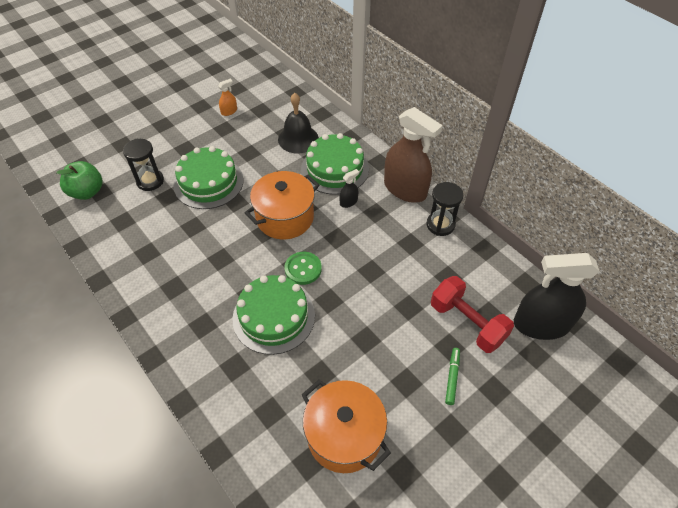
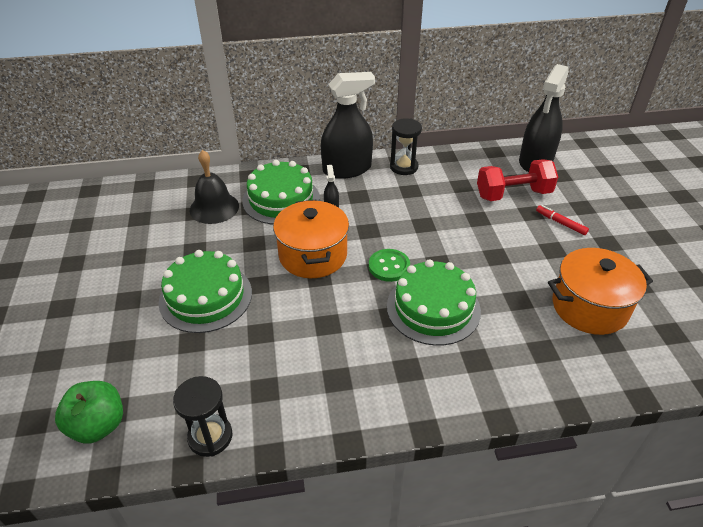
camera: 60 degrees left, 10 degrees down
black hourglass [123,139,164,191] -> black hourglass moved to [173,376,232,457]
orange spray bottle [218,79,237,116] -> none
brown spray bottle [384,107,443,203] -> black spray bottle [321,72,375,179]
green marker [445,348,460,405] -> red marker [536,205,589,235]

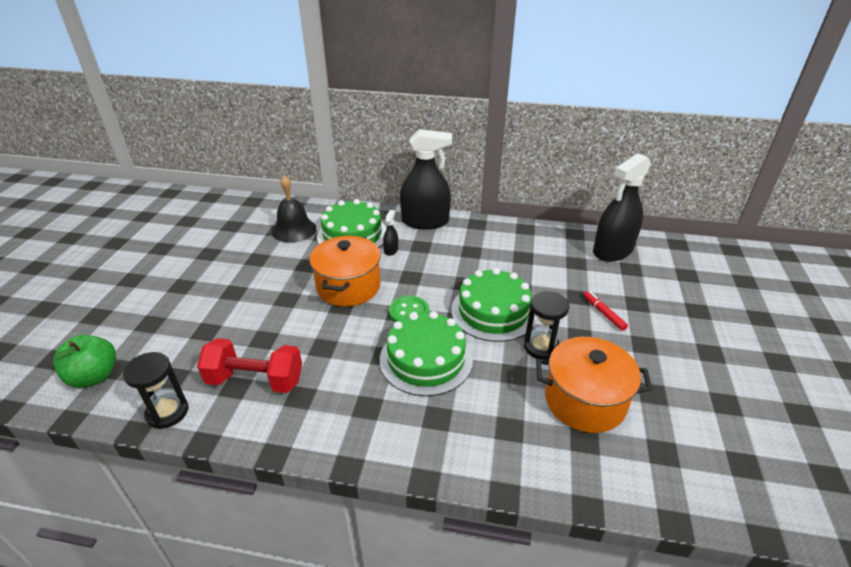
camera: 20 degrees right, 5 degrees down
green cake [159,250,252,333] -> green cake moved to [451,268,536,342]
black hourglass [390,118,422,175] -> black hourglass moved to [524,291,569,360]
red dumbbell [477,159,558,201] -> red dumbbell moved to [197,338,302,393]

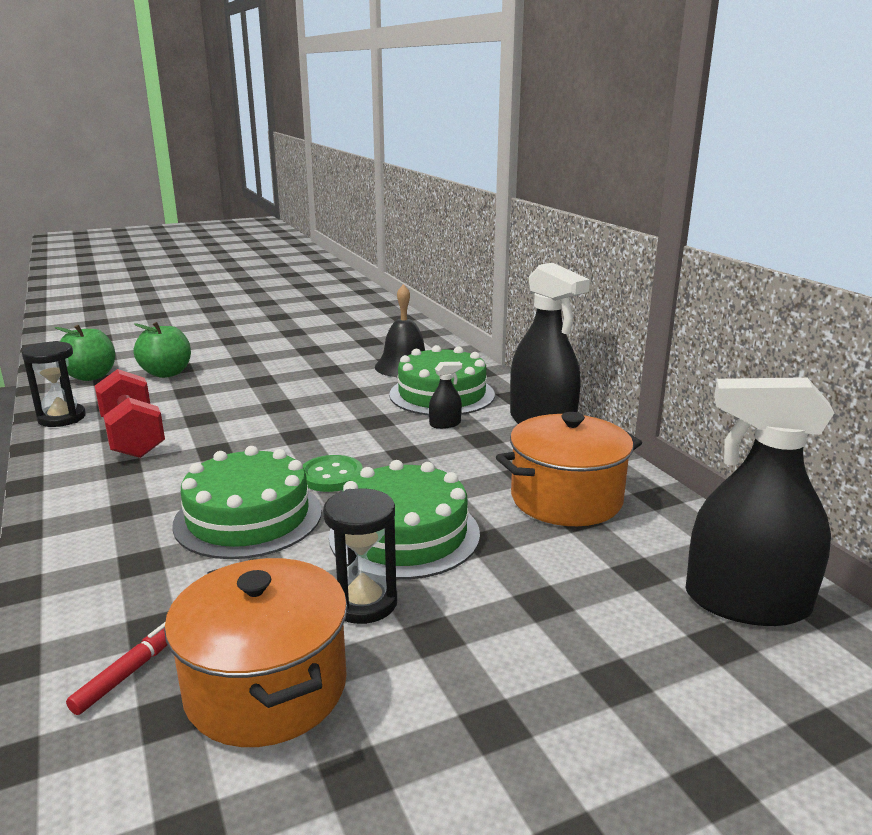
camera: 55 degrees right, 15 degrees down
orange pot [309,235,381,307] -> orange pot moved to [496,412,642,526]
red marker [584,291,628,331] -> red marker moved to [66,622,167,715]
none -> green apple [134,322,191,378]

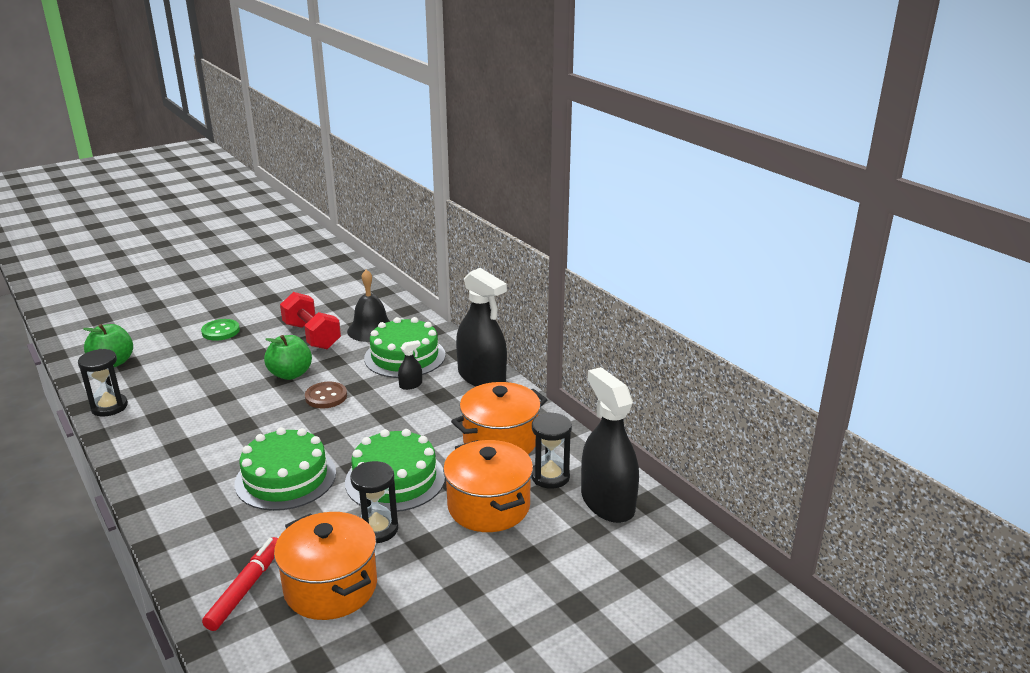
camera: 10 degrees left, 5 degrees up
red marker [66,622,167,715] -> red marker [202,537,278,631], size x1.53
red dumbbell [95,369,165,458] -> red dumbbell moved to [280,292,341,349]
green apple [134,322,191,378] -> green apple moved to [264,335,312,380]
green button [303,455,363,492] -> green button moved to [201,319,240,341]
black spray bottle [685,377,834,626] -> black spray bottle turned 60 degrees clockwise [581,367,639,523]
none -> brown button [305,382,347,408]
none -> orange pot [443,440,533,532]
none -> black hourglass [531,412,572,489]

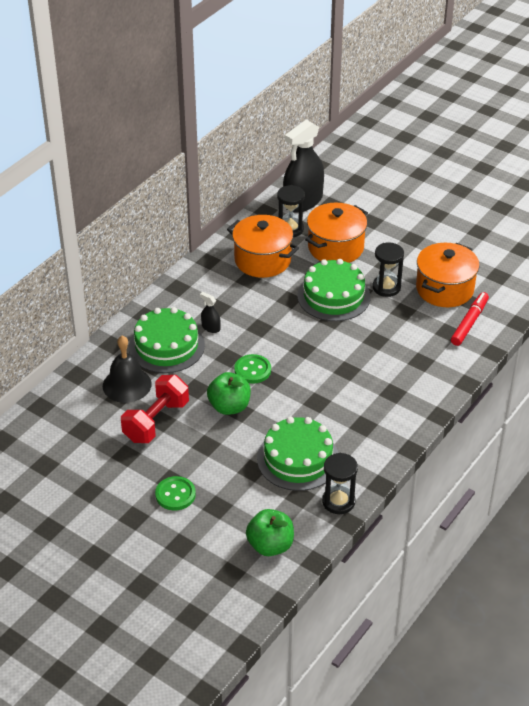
camera: 110 degrees left, 15 degrees up
red marker [202,537,278,631] -> red marker turned 120 degrees clockwise [451,292,489,346]
green cake [235,427,336,511] -> green cake moved to [257,417,338,491]
brown button [305,382,347,408] -> green button [234,354,271,384]
black spray bottle [456,268,507,386] -> none

